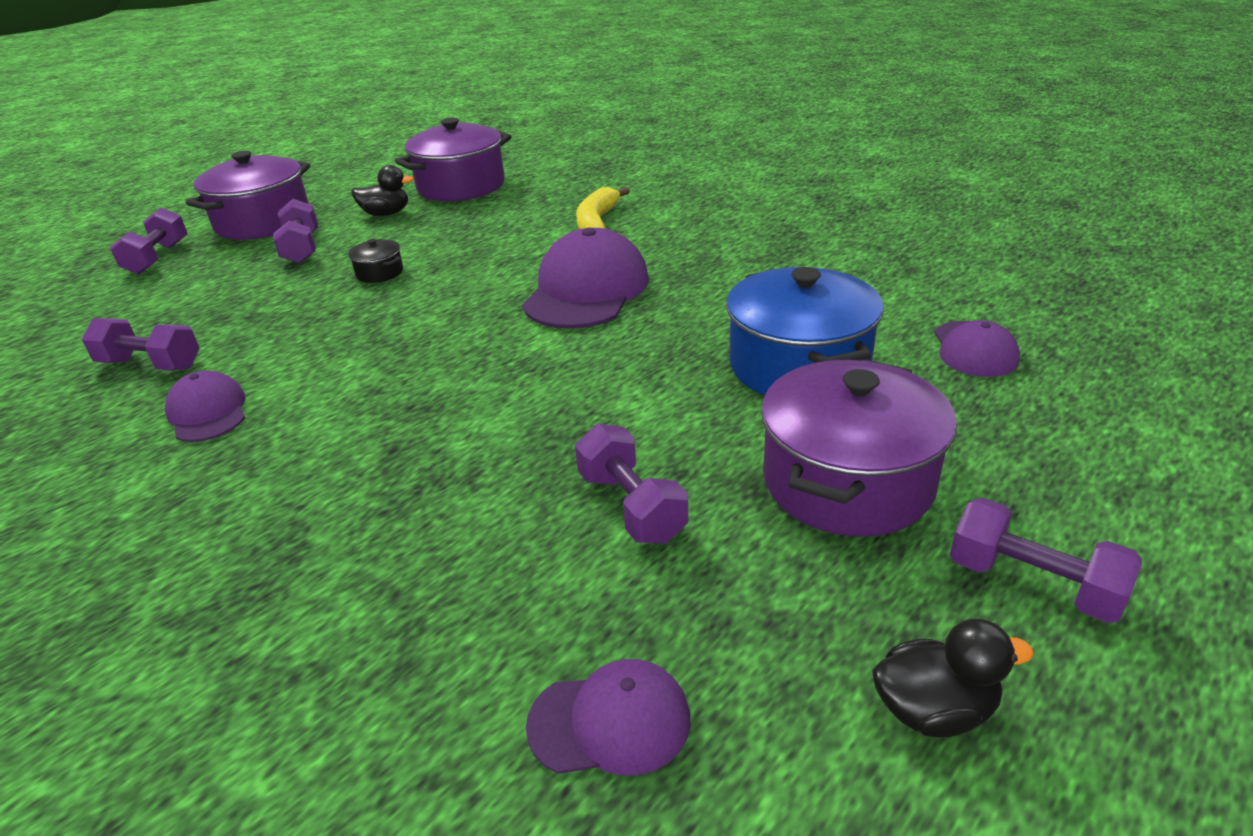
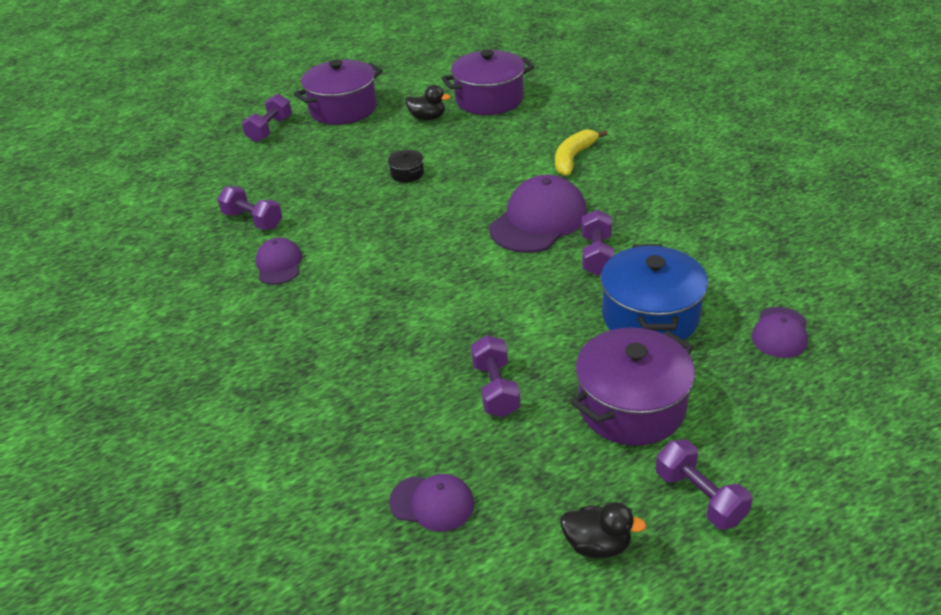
camera: 20 degrees right, 5 degrees up
purple dumbbell [273,199,318,263] -> purple dumbbell moved to [582,210,614,276]

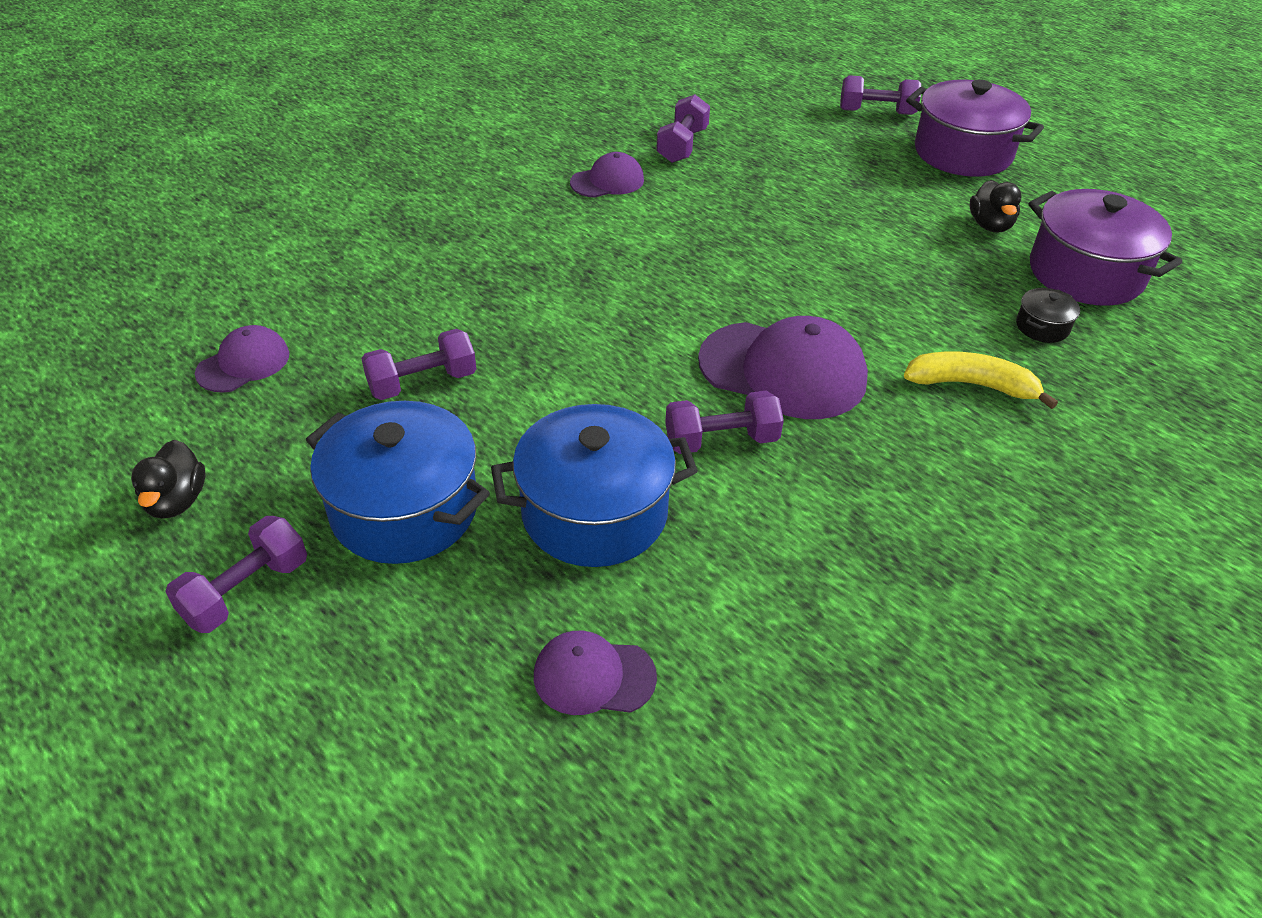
camera: 70 degrees right, 5 degrees up
black pot [388,150,424,183] -> black pot moved to [1016,288,1080,343]
purple cap [389,474,474,532] -> purple cap turned 135 degrees counterclockwise [195,325,289,393]
purple pot [571,327,695,446] -> blue pot [306,401,490,564]

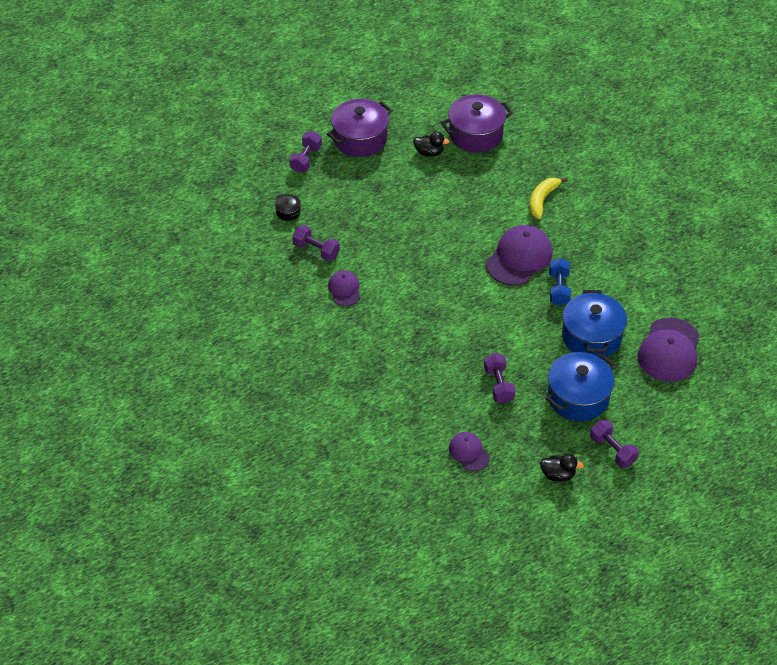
camera: 75 degrees left, 5 degrees up
purple cap [534,631,657,715] -> purple cap [637,318,700,382], size x1.82
purple dumbbell [665,391,784,454] -> blue dumbbell [549,258,571,306]
black pot [1016,288,1080,343] -> black pot moved to [275,194,301,221]

